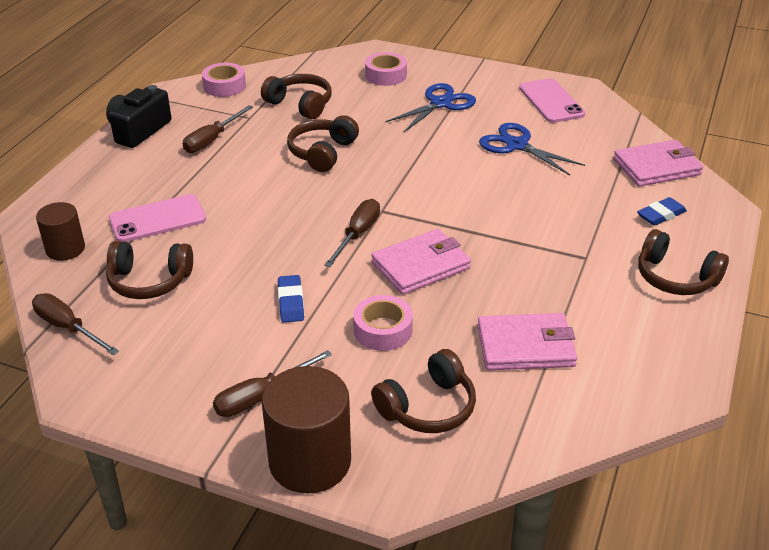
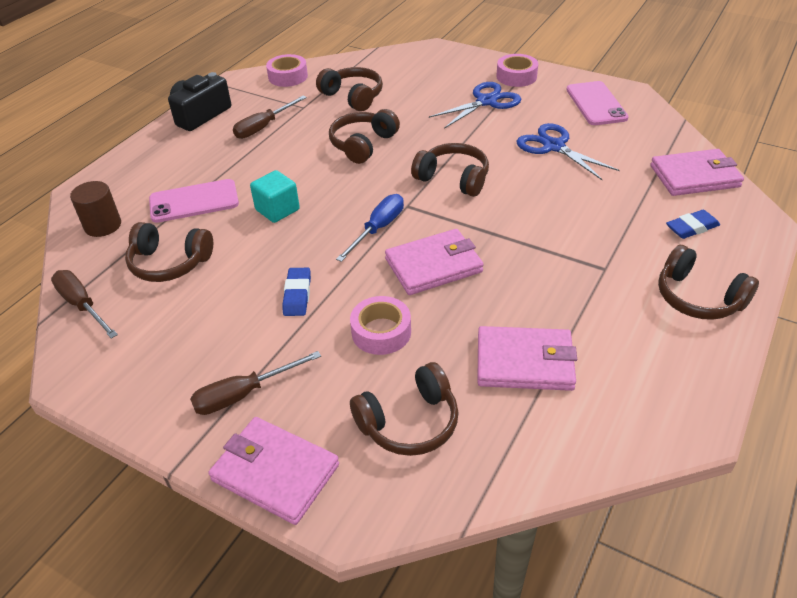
camera: 10 degrees right, 5 degrees up
brown cylinder [262,366,351,494] -> pink wallet [208,417,339,525]
brown screwdriver [324,199,380,267] -> blue screwdriver [336,194,404,262]
pink tape [365,52,407,86] -> pink tape moved to [496,54,538,87]
none -> turquoise cube [250,170,300,223]
none -> brown headphones [411,143,489,197]

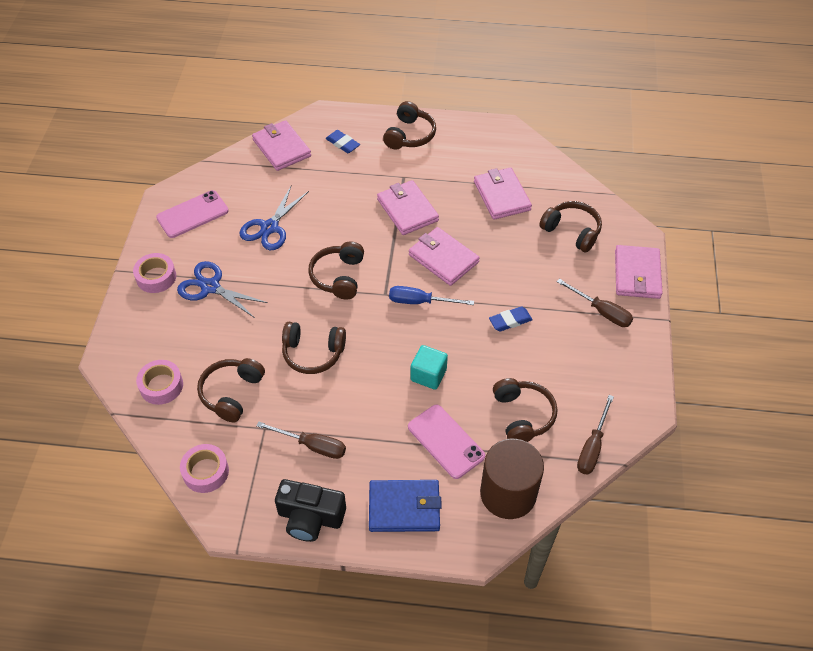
camera: 115 degrees left, 10 degrees up
brown cylinder [70,181,121,237] -> brown cylinder [480,439,544,519], size x1.68
pink tape [350,296,411,355] -> pink tape moved to [136,360,183,405]
none -> blue wallet [369,480,442,532]
none -> pink wallet [377,180,439,235]

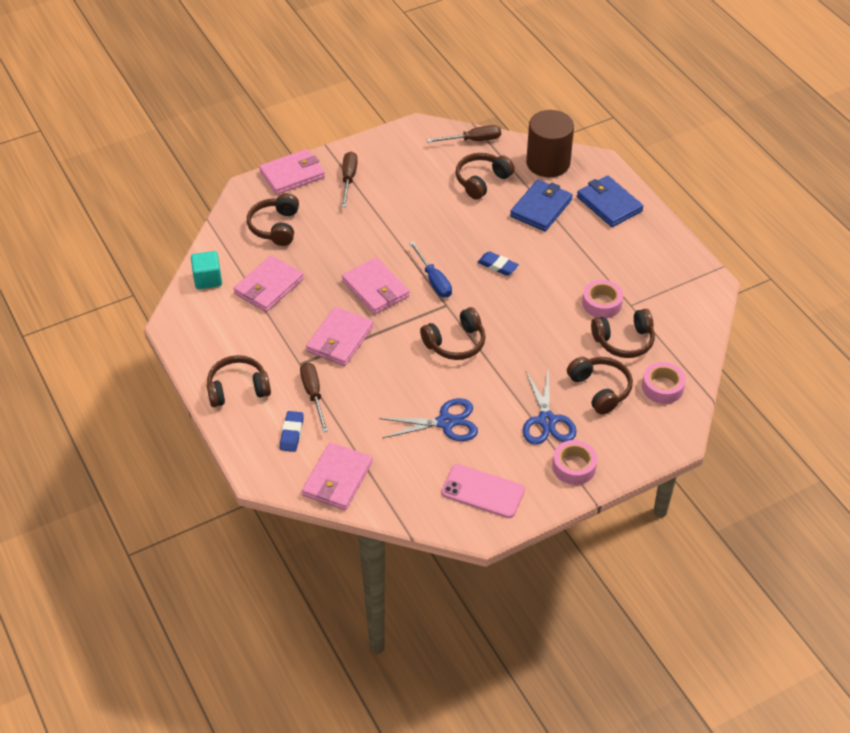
camera: 125 degrees left, 5 degrees down
pink tape [180,444,229,493] -> pink tape moved to [582,280,623,318]
brown screwdriver [256,421,346,459] -> brown screwdriver moved to [300,362,328,432]
black camera [275,479,346,542] -> none
brown headphones [282,322,346,374] -> brown headphones moved to [567,357,633,415]
pink phone [408,405,485,479] -> blue wallet [510,180,573,231]
pink wallet [409,227,480,286] -> pink wallet turned 45 degrees counterclockwise [342,257,410,314]
turquoise cube [411,345,448,390] -> turquoise cube moved to [191,251,222,289]
blue eraser [489,306,532,331] -> blue eraser moved to [477,251,519,276]

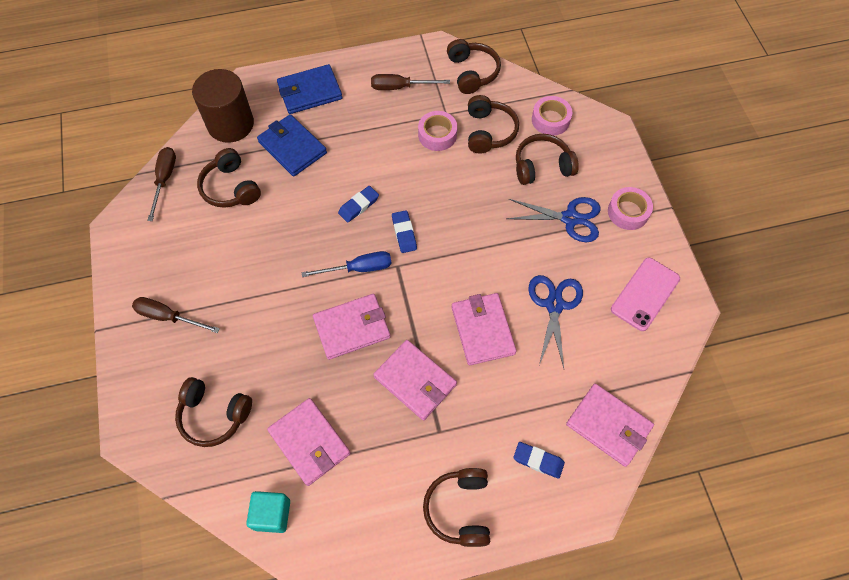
camera: 75 degrees left, 15 degrees up
pink wallet [259,149,325,195] -> pink wallet moved to [452,293,517,365]
brown screwdriver [300,362,328,432] -> brown screwdriver moved to [371,74,450,90]
brown headphones [420,307,486,360] -> brown headphones moved to [447,39,501,94]
none -> blue eraser [392,210,417,253]

